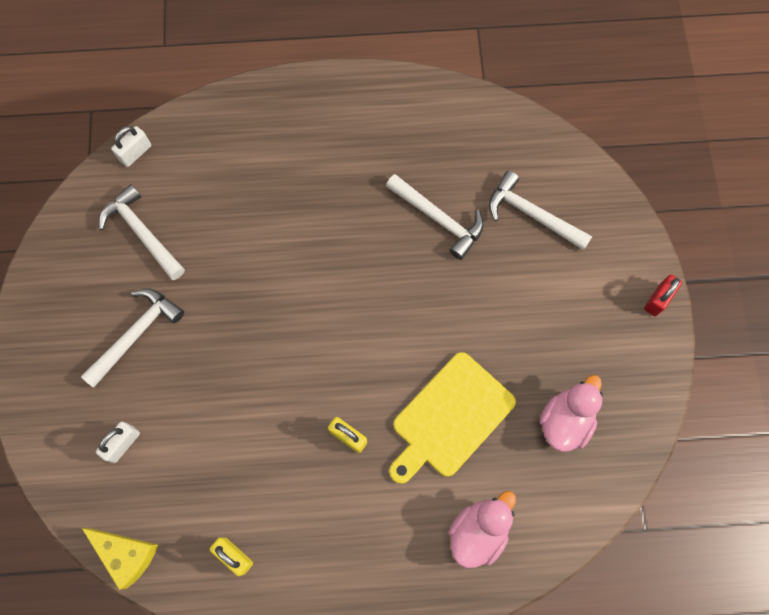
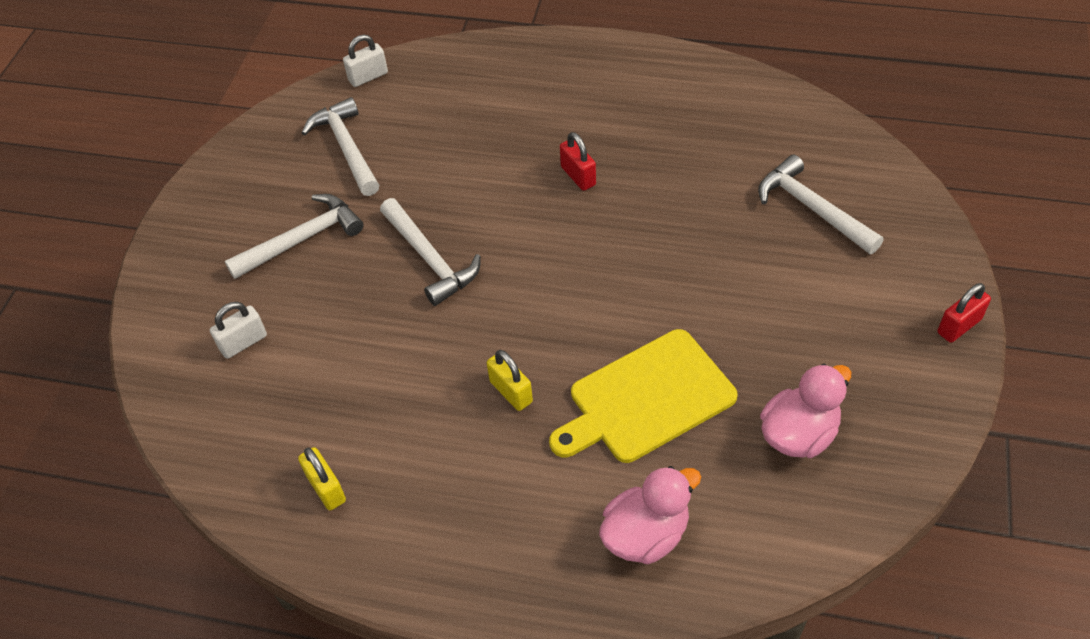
camera: 20 degrees right, 20 degrees down
yellow cheese [82,528,158,590] -> none
white hammer [386,174,484,260] -> white hammer moved to [380,198,481,306]
none -> red padlock [560,132,596,191]

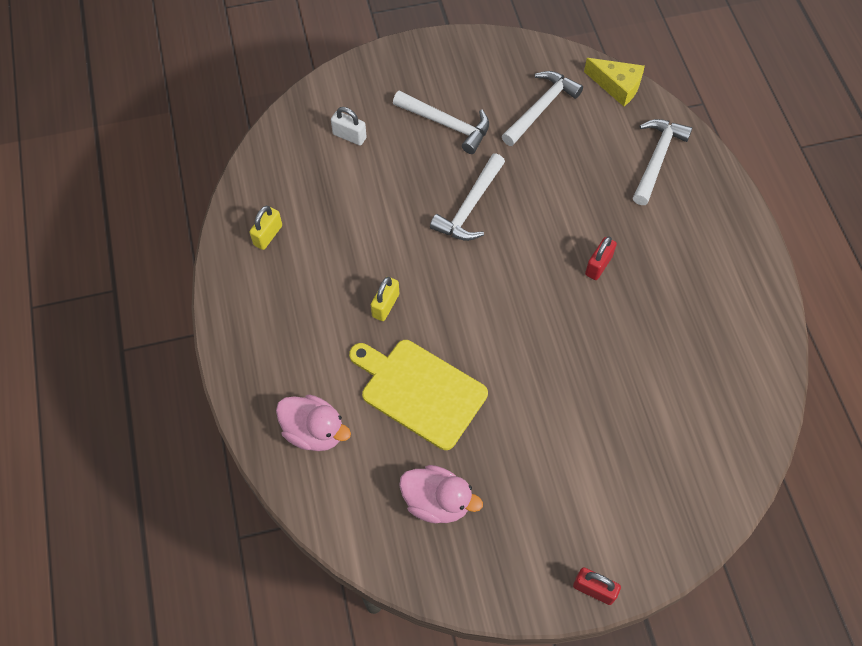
camera: 60 degrees right, 10 degrees up
white padlock [343,35,388,87] -> yellow cheese [584,58,645,106]
white hammer [758,155,883,254] -> white hammer moved to [633,119,692,205]

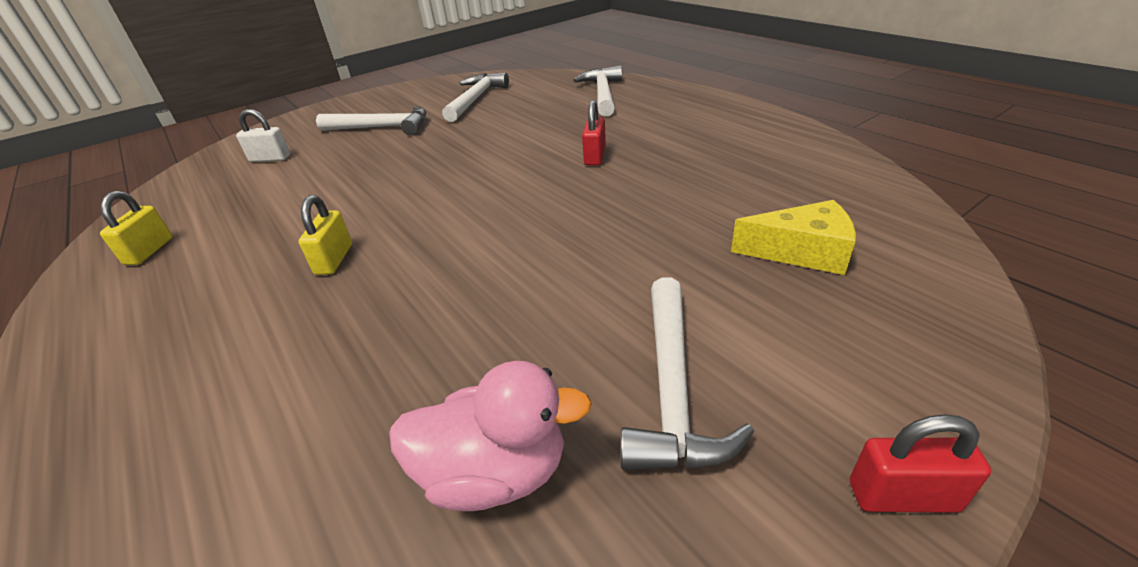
camera: 20 degrees left, 25 degrees down
pink duck [276,394,351,451] -> none
yellow cutting board [349,340,488,450] -> none
white hammer [430,153,505,241] -> white hammer moved to [620,277,754,470]
yellow cheese [584,58,645,106] -> yellow cheese moved to [731,200,856,275]

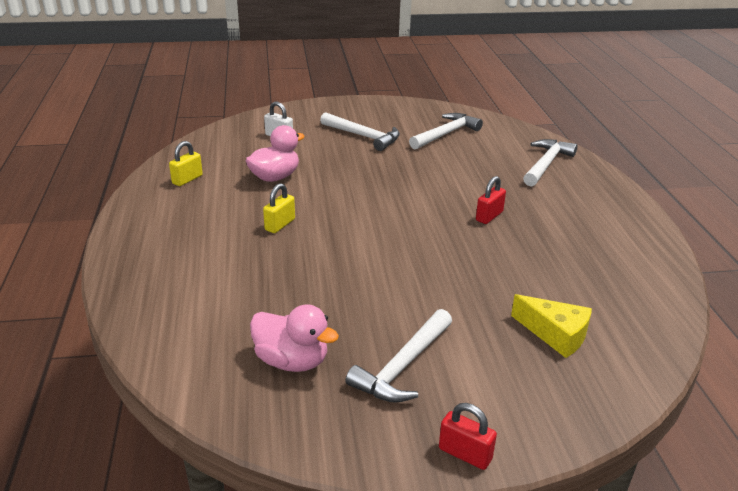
camera: 25 degrees right, 5 degrees down
none -> pink duck [246,125,305,182]

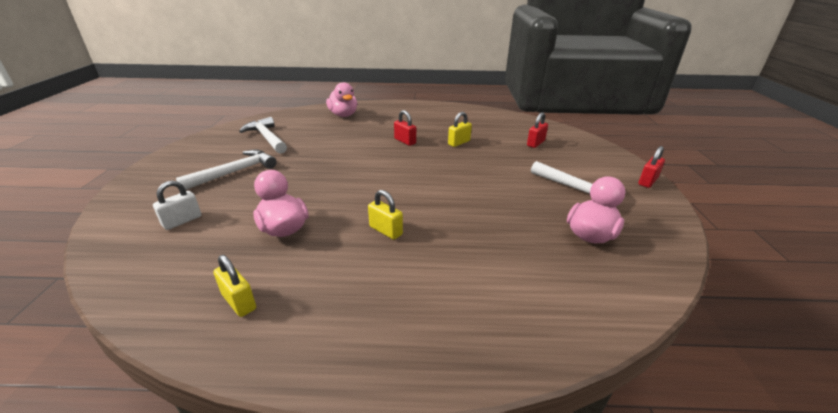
camera: 80 degrees left, 0 degrees up
yellow cheese [511,294,592,358] -> red padlock [527,112,548,148]
white hammer [523,139,577,187] -> pink duck [326,82,357,117]
none -> yellow padlock [448,112,472,147]

